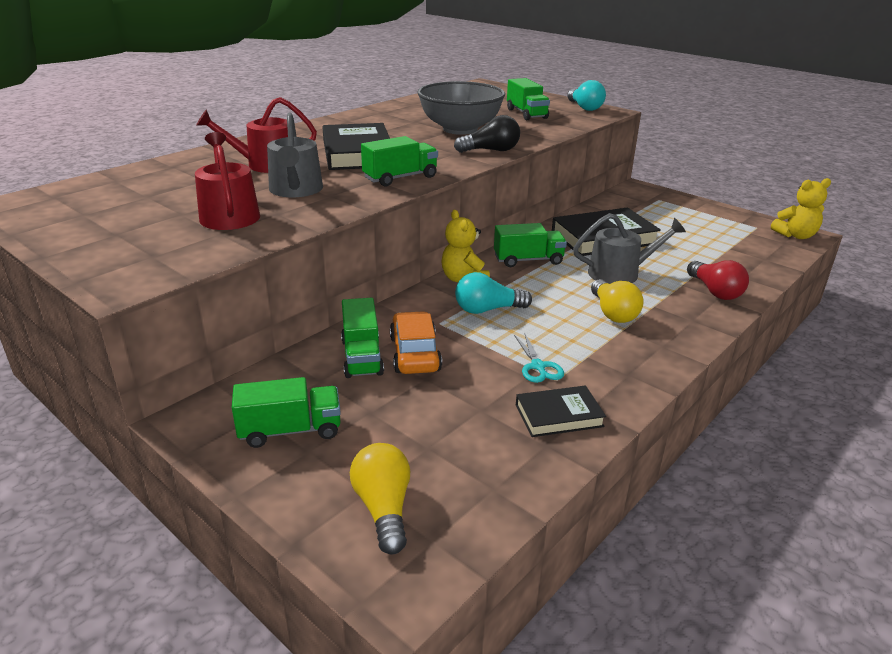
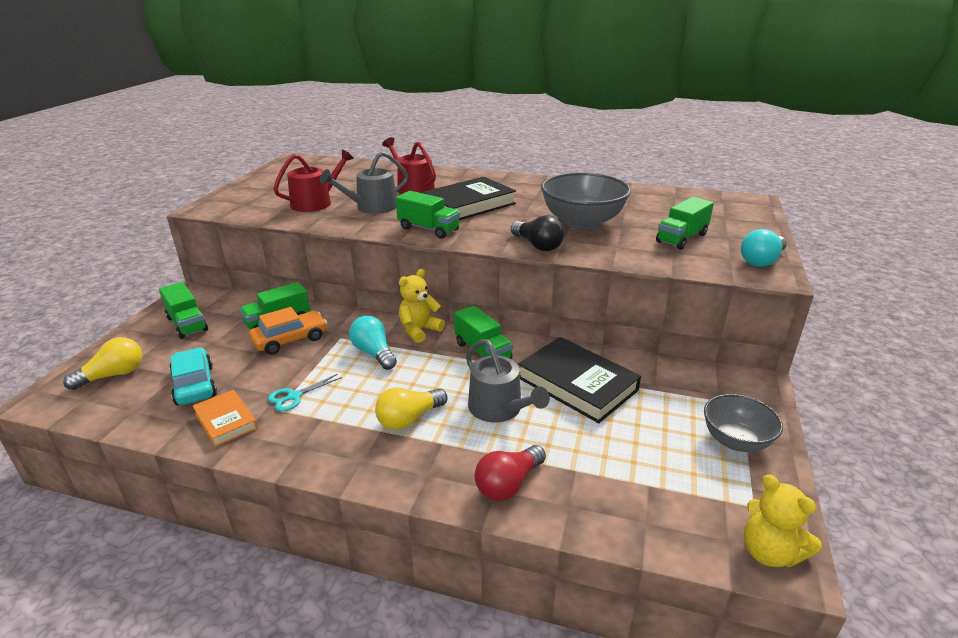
camera: 65 degrees right, 0 degrees up
black book [516,385,606,437] -> orange book [193,390,258,447]
none -> turquoise car [169,347,217,405]
none -> grey bowl [704,394,783,452]

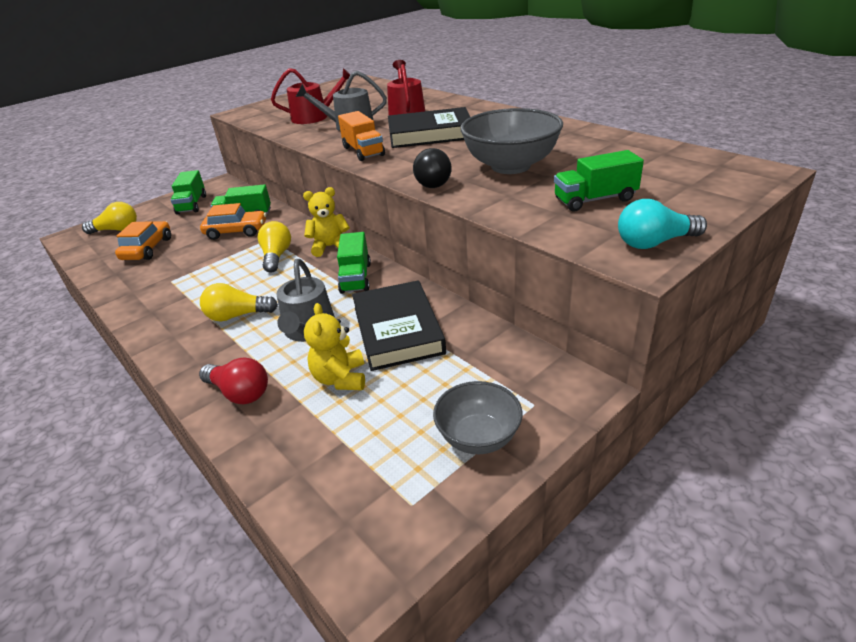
camera: 35 degrees right, 5 degrees up
turquoise car [169,347,217,405] -> orange car [115,221,171,260]
orange book [193,390,258,447] -> none
turquoise scissors [268,374,342,412] -> none
turquoise light bulb [349,316,397,370] -> yellow light bulb [258,221,291,273]
green truck [396,191,460,239] -> orange truck [338,111,385,161]
red light bulb [475,445,546,501] -> red light bulb turned 135 degrees counterclockwise [199,358,268,404]
yellow teddy bear [744,474,822,567] -> yellow teddy bear moved to [304,303,365,390]

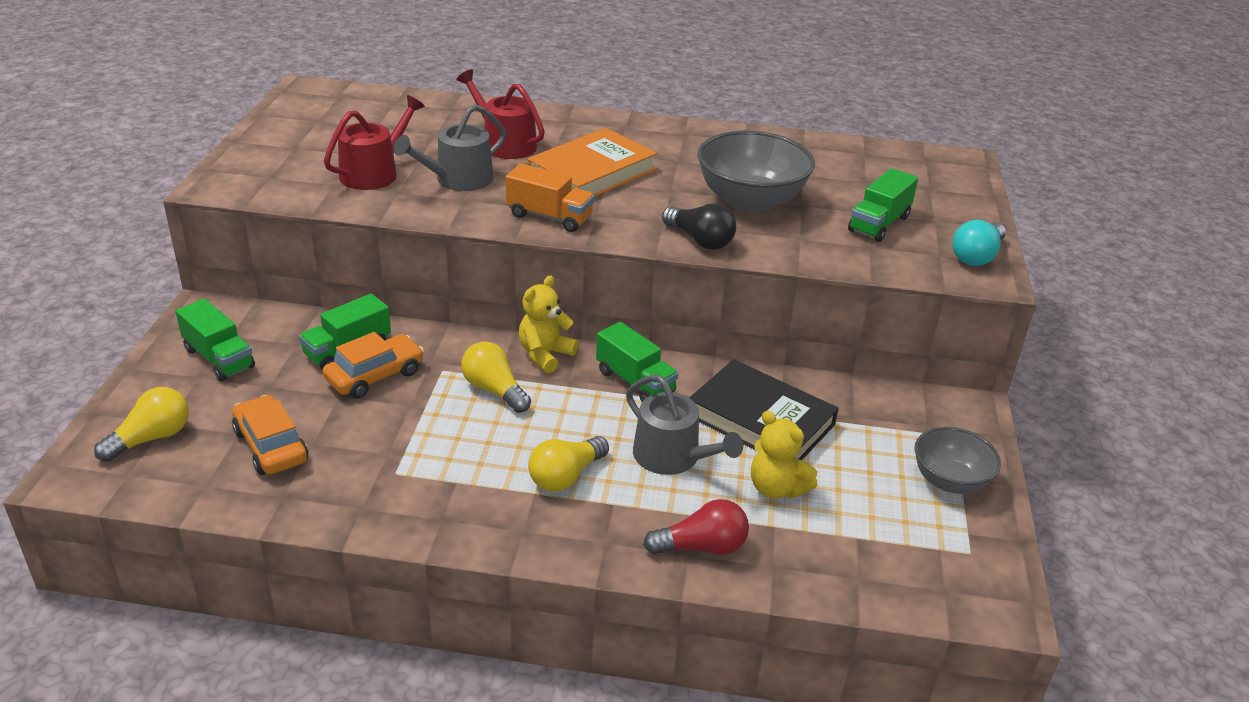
camera: 45 degrees left, 0 degrees up
black book [388,107,470,148] -> orange book [527,128,657,197]

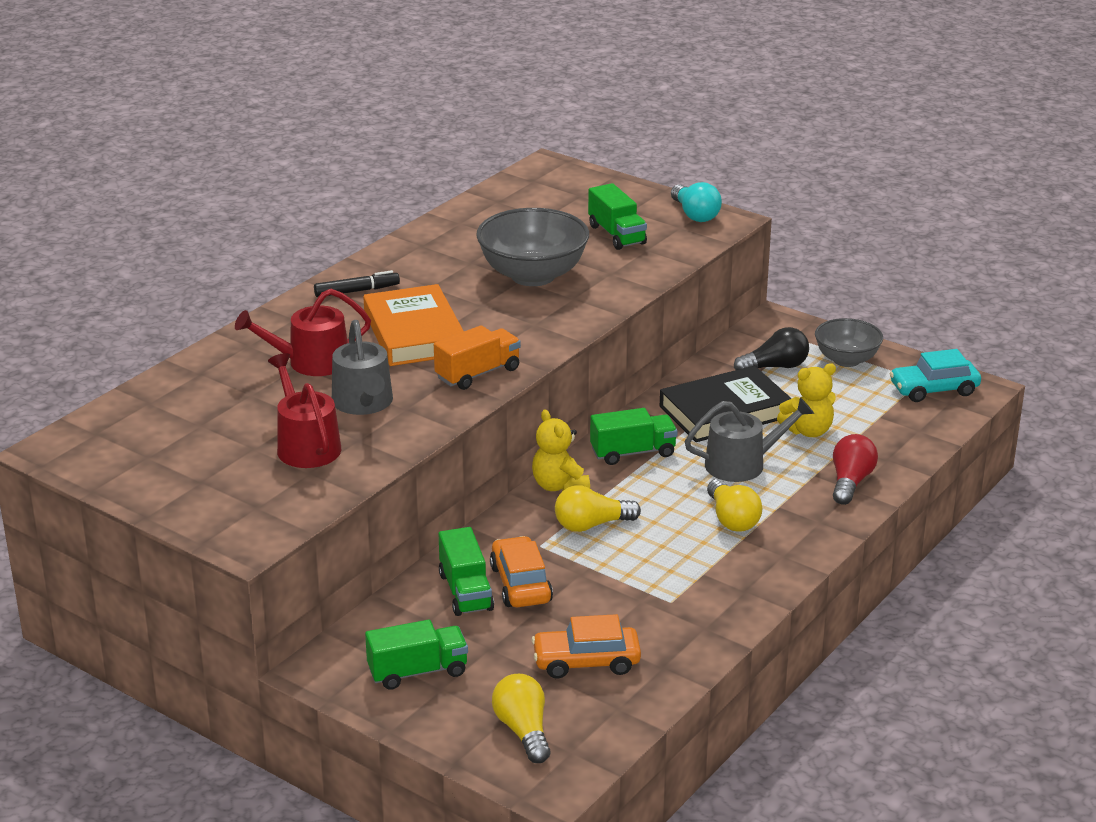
camera: 60 degrees left, 5 degrees down
black light bulb [662,203,736,250] -> black light bulb moved to [734,327,809,370]
none -> black marker [314,270,400,297]
none -> turquoise car [890,349,981,402]

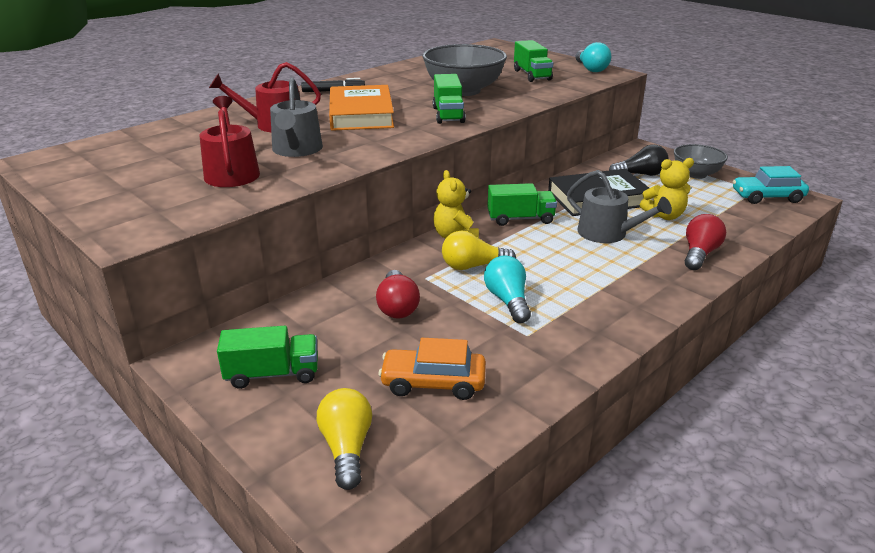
camera: 10 degrees right, 0 degrees up
orange truck [434,325,521,390] -> none
green truck [439,527,494,616] -> green truck moved to [433,74,466,124]
orange car [490,536,553,607] -> red light bulb [376,270,420,318]
grey watering can [685,397,814,482] -> grey watering can turned 45 degrees clockwise [567,170,672,243]
yellow light bulb [707,479,762,532] -> none
none -> turquoise light bulb [484,255,531,323]

